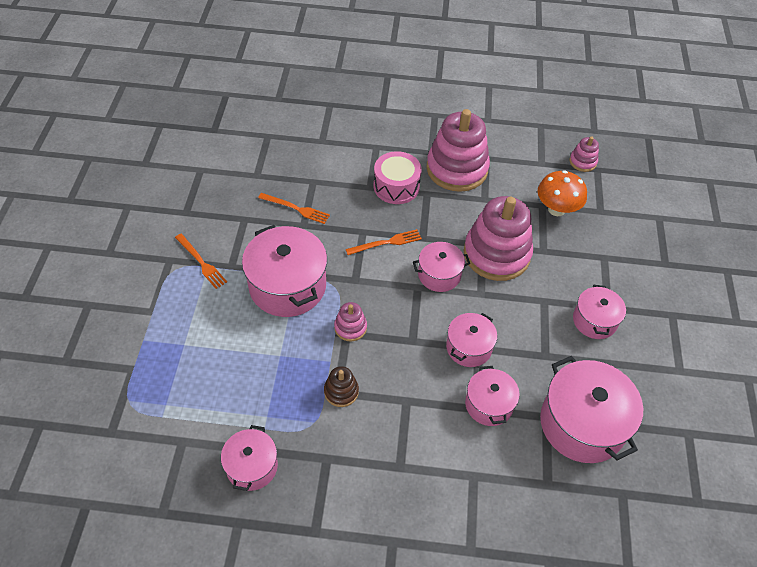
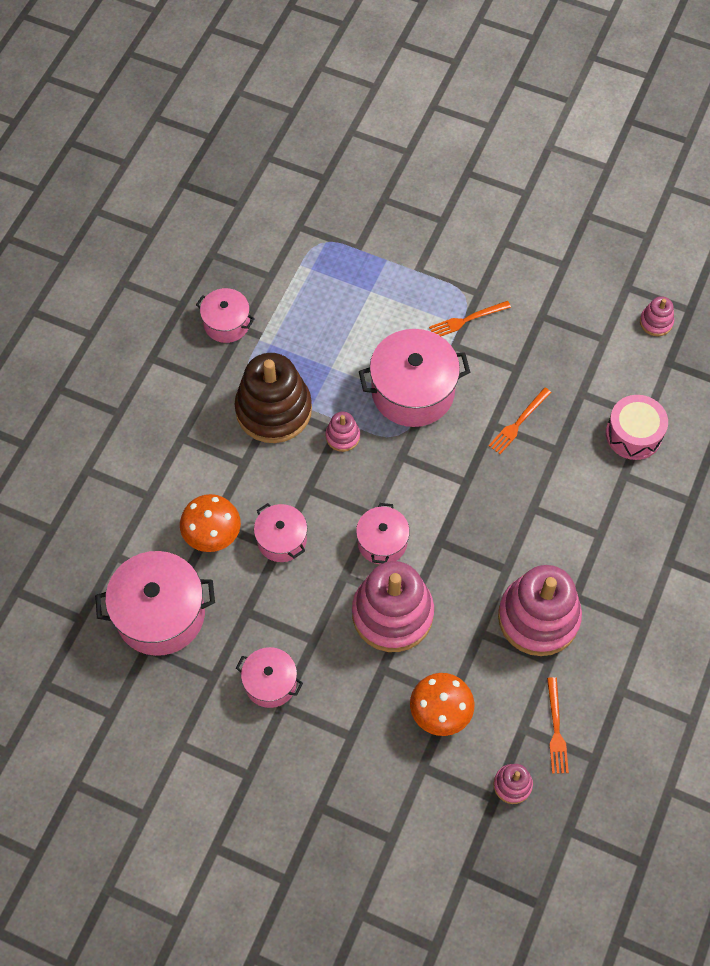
camera: 110 degrees right, 10 degrees up
brown stacking toy [324,366,359,407] -> brown stacking toy [234,353,312,443], size x2.22
orange fork [346,229,422,255] -> orange fork moved to [547,677,569,774]
pink drum [374,151,422,204] -> pink drum moved to [606,395,668,460]
pink pot [465,366,520,426] -> orange mushroom [180,494,241,552]
none -> pink stacking toy [640,296,674,336]

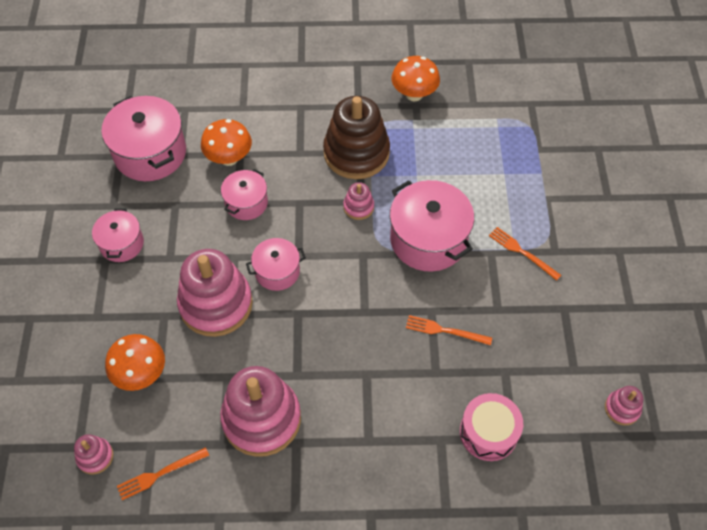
camera: 65 degrees right, 5 degrees down
pink pot [196,288,255,343] -> orange mushroom [392,56,440,102]

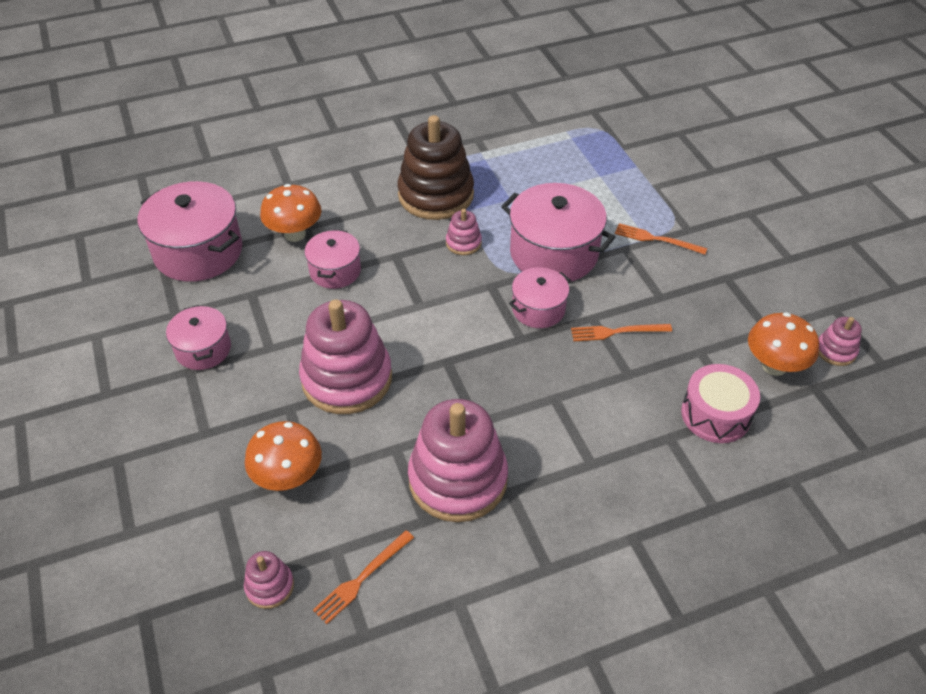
camera: 20 degrees left, 10 degrees down
pink pot [246,238,306,291] -> pink pot moved to [509,267,571,328]
orange mushroom [392,56,440,102] -> orange mushroom moved to [748,312,819,376]

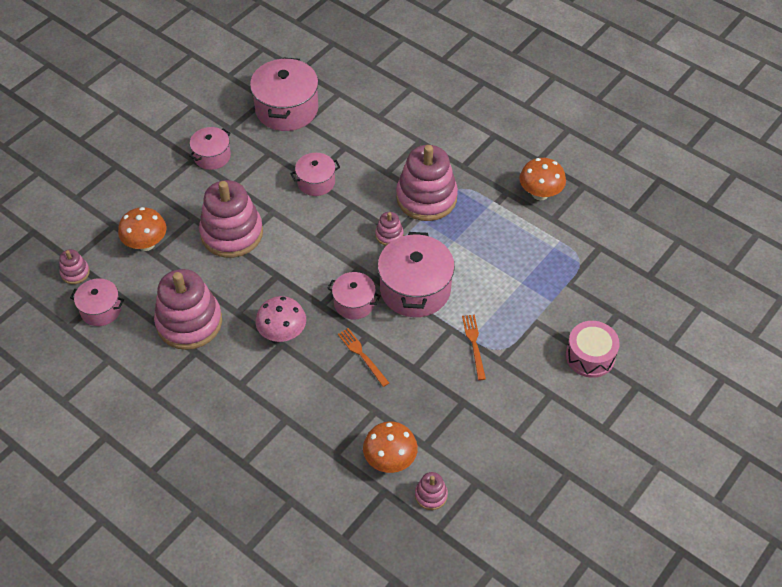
camera: 60 degrees right, 5 degrees up
orange mushroom [260,184,321,242] -> orange mushroom moved to [520,158,566,200]
orange fork [313,530,414,624] -> pink pot [70,278,124,326]
brown stacking toy [397,115,474,220] -> pink stacking toy [396,145,458,221]
pink drum [681,364,760,443] -> pink drum moved to [566,321,620,378]
none -> pink mushroom [256,296,306,342]

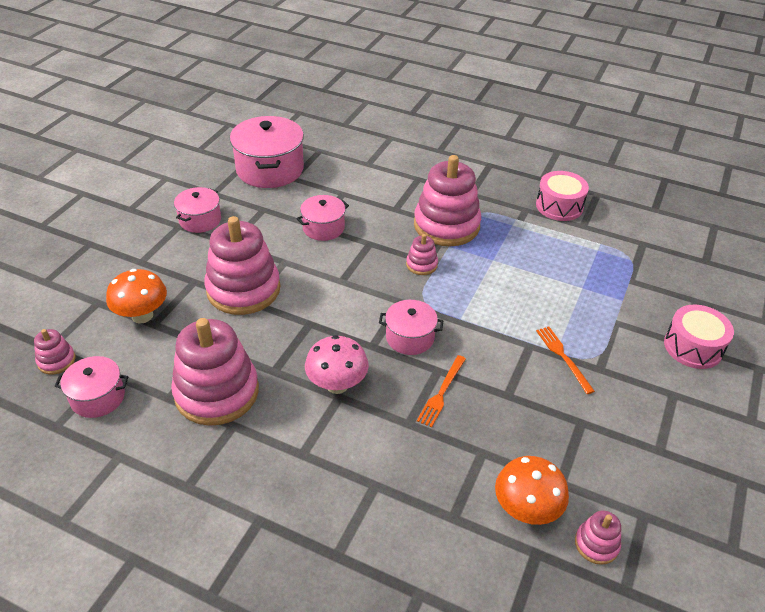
camera: 15 degrees left, 10 degrees down
orange fork [338,328,389,387] -> orange fork turned 105 degrees counterclockwise [417,355,466,428]
pink pot [378,232,455,317] -> none
orange mushroom [520,158,566,200] -> pink drum [536,171,589,221]

